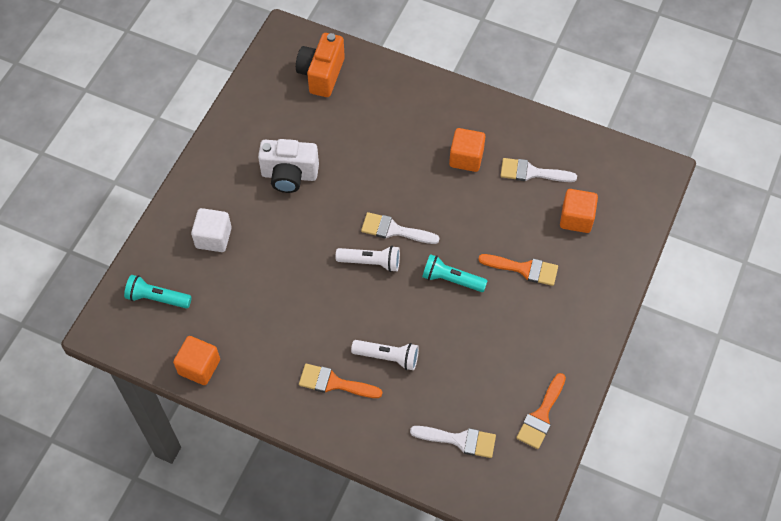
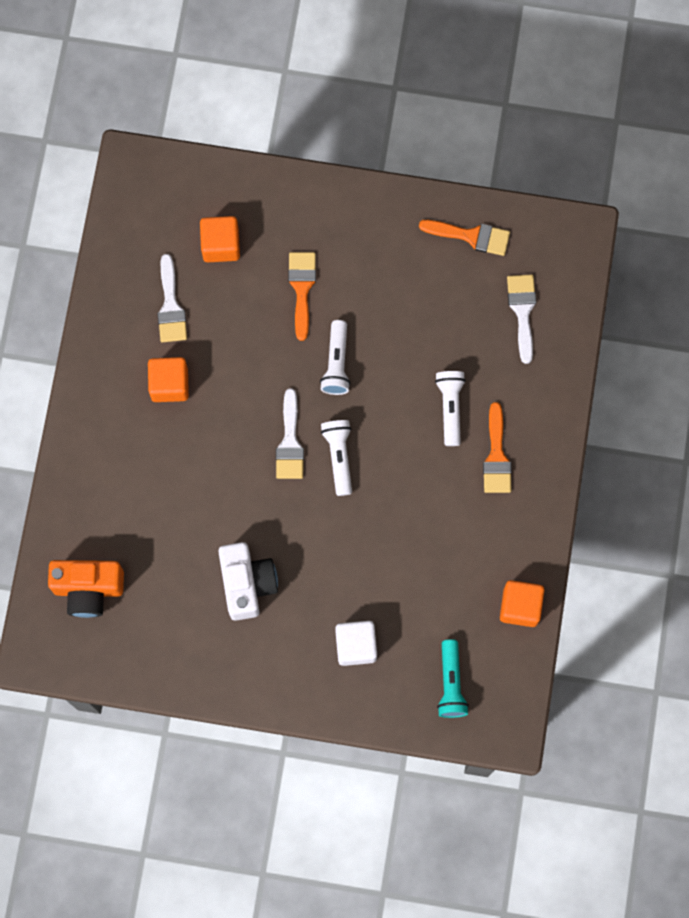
camera: 105 degrees left, 15 degrees up
turquoise flashlight [422,254,488,292] -> white flashlight [320,320,351,395]

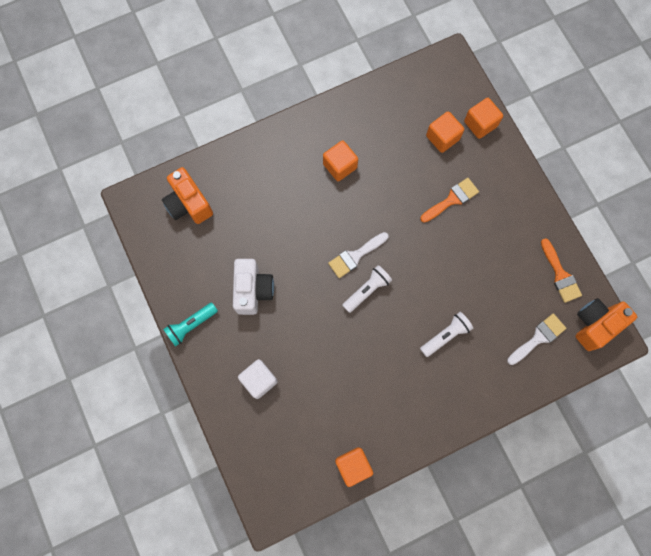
camera: 55 degrees right, 0 degrees up
white brush [157,254,187,342] -> none
white camera [218,542,278,621] -> white camera turned 45 degrees counterclockwise [233,259,274,315]
white flashlight [320,320,351,395] -> none
turquoise flashlight [437,639,469,718] -> turquoise flashlight moved to [163,303,218,347]
orange brush [483,402,512,493] -> none
none -> orange cube [464,98,503,139]
none -> orange camera [576,298,637,351]

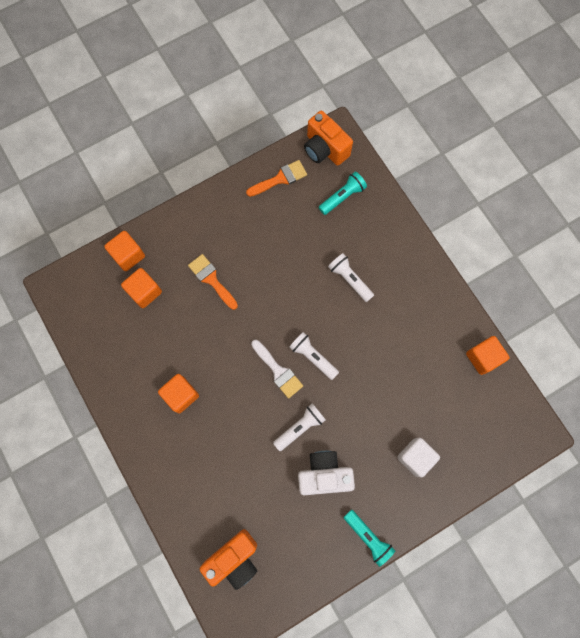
camera: 95 degrees left, 0 degrees up
white brush [507,313,566,365] -> turquoise flashlight [318,172,367,215]
none -> white flashlight [273,404,326,451]

